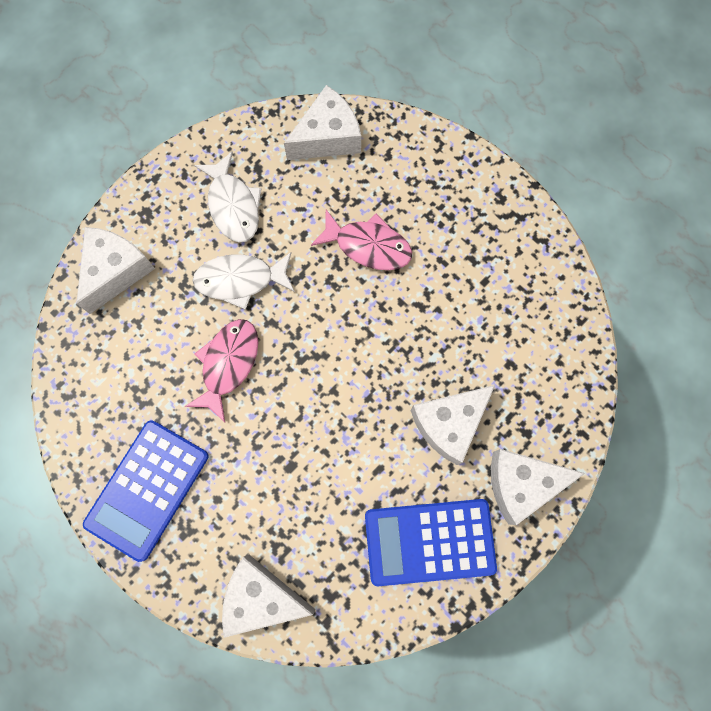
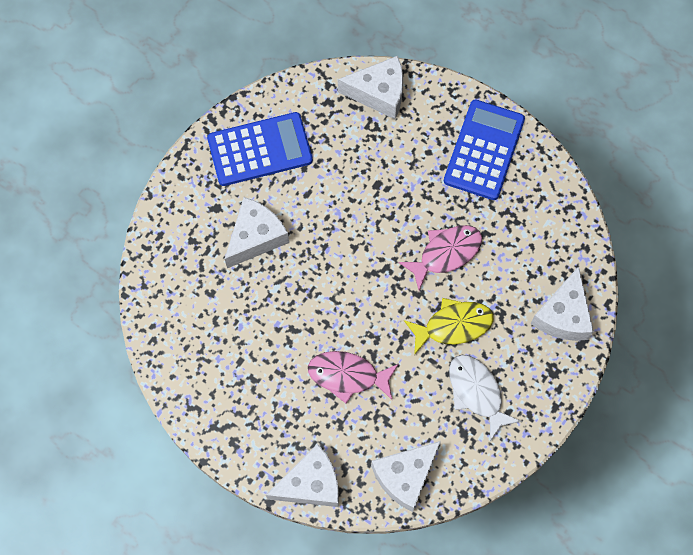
camera: 170 degrees right, 5 degrees down
pink fish [185,319,258,422] -> pink fish turned 135 degrees counterclockwise [398,225,482,290]
white fish [193,252,295,310] -> yellow fish [404,298,494,355]
white cheese [491,449,585,525] -> white cheese moved to [266,443,339,507]

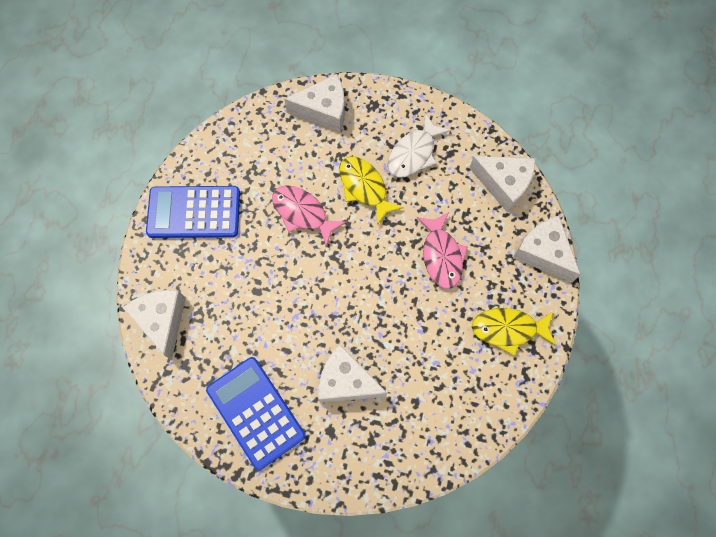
camera: 110 degrees left, 0 degrees up
none -> yellow fish [472,308,556,356]

